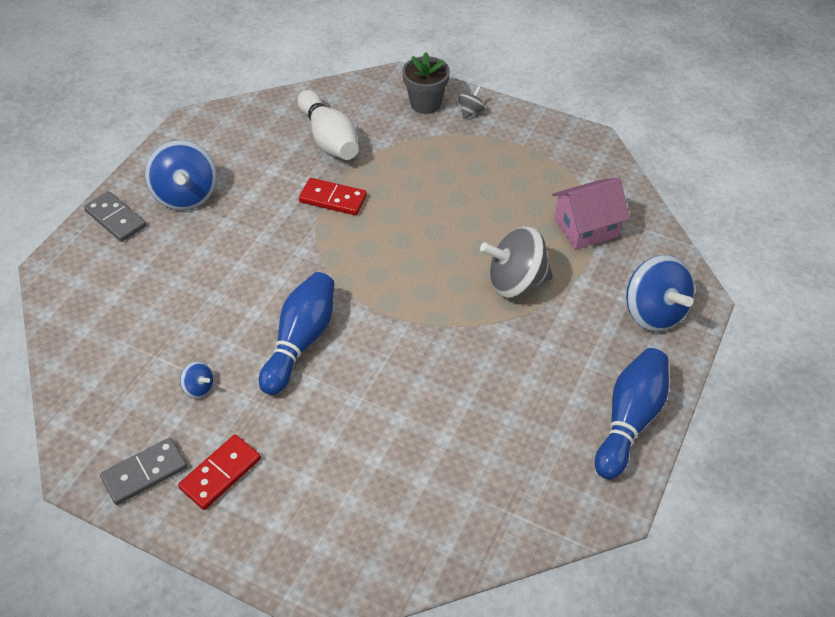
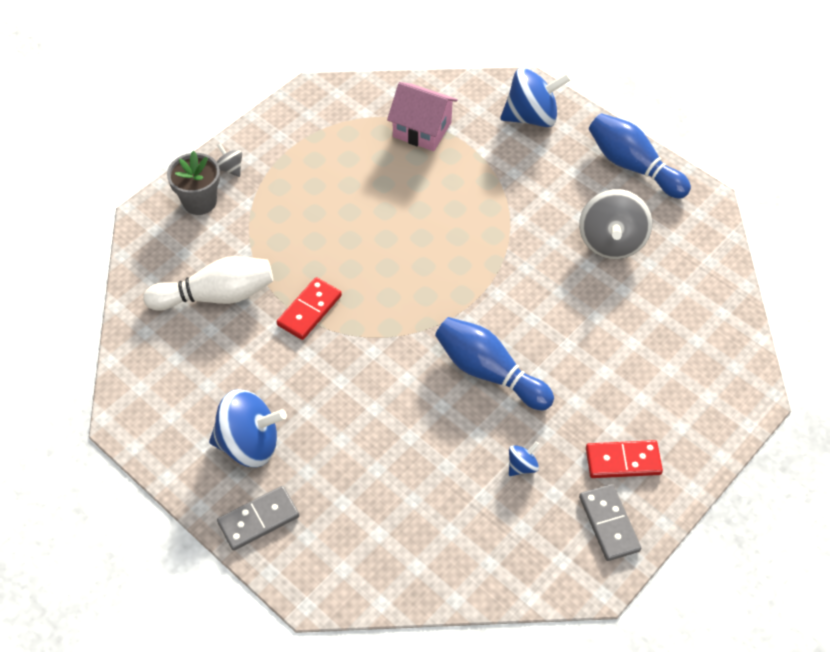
camera: 75 degrees left, 5 degrees up
red domino [178,434,261,510] -> red domino turned 60 degrees counterclockwise [586,440,663,478]
grey spinning top [480,226,553,298] -> grey spinning top moved to [579,189,652,259]
pink house [552,178,630,250] -> pink house turned 60 degrees counterclockwise [387,82,458,151]

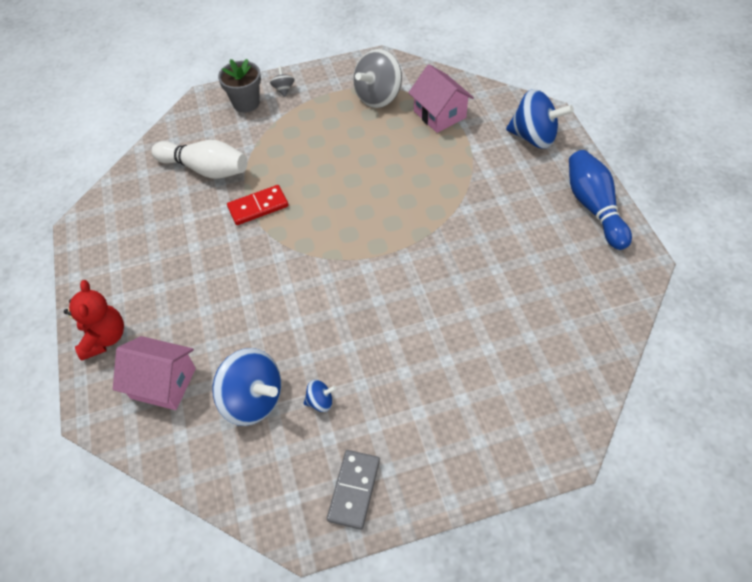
camera: 35 degrees right, 0 degrees up
blue spinning top [209,389,287,467] -> blue spinning top moved to [212,348,282,426]
grey domino [217,486,299,551] -> red teddy bear [64,280,124,361]
blue bowling pin [435,317,554,410] -> none
grey spinning top [579,189,652,259] -> grey spinning top moved to [353,49,402,108]
red domino [586,440,663,478] -> none
none -> pink house [113,336,196,410]

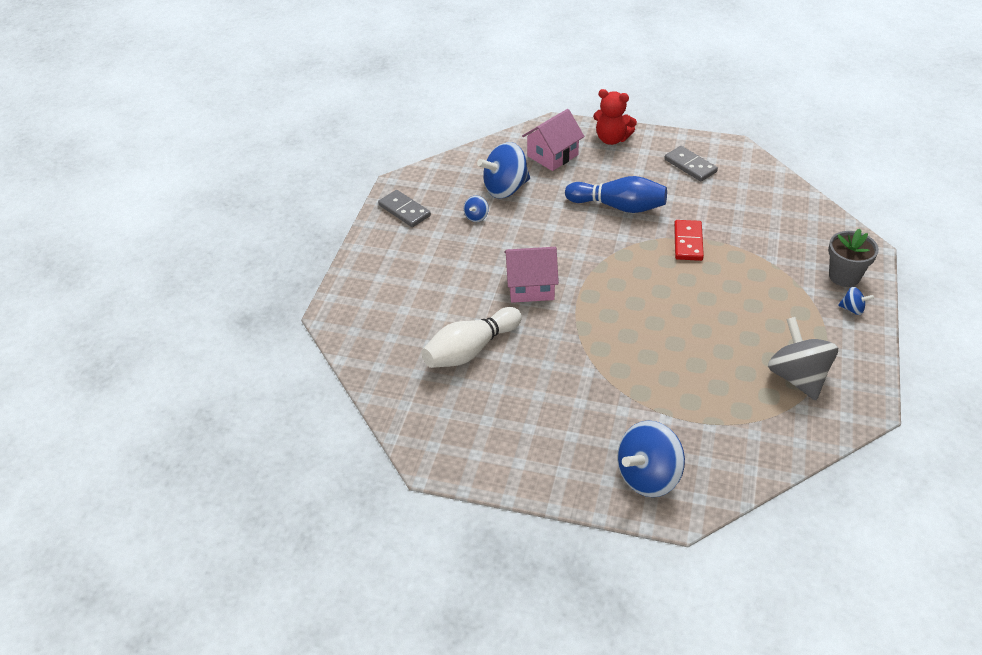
camera: 120 degrees right, 10 degrees down
white bowling pin [151,140,247,179] -> white bowling pin moved to [422,307,522,368]
grey spinning top [270,66,295,97] -> blue spinning top [838,287,874,315]
pink house [408,65,474,133] -> pink house moved to [504,247,559,303]
blue bowling pin [569,150,632,250] -> blue bowling pin moved to [565,176,667,213]
none -> grey domino [664,146,718,182]

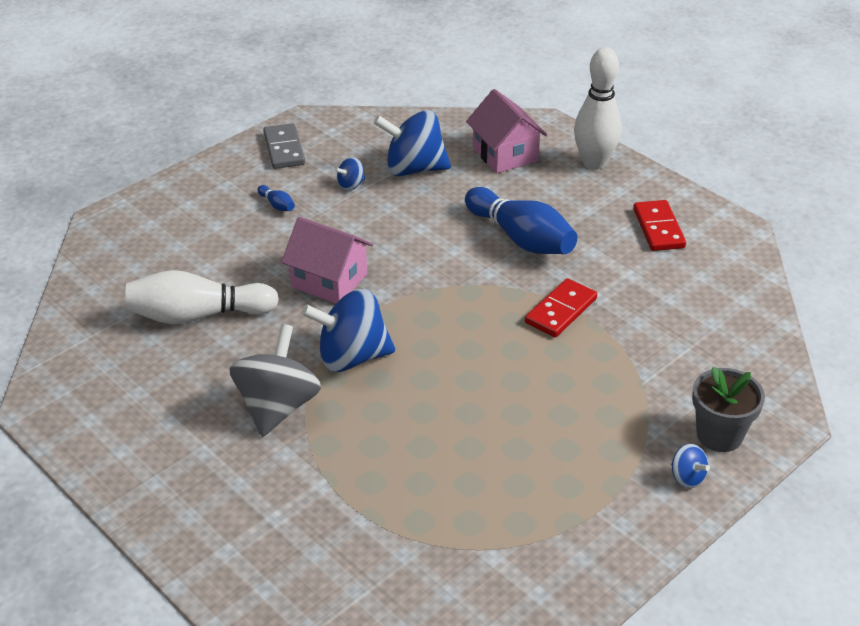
camera: 30 degrees right, 5 degrees down
pink house [522,109,584,171] -> pink house turned 75 degrees clockwise [466,89,547,173]
red teddy bear [593,89,637,145] -> white bowling pin [574,47,622,170]
blue spinning top [617,421,685,497] -> blue spinning top moved to [301,289,395,372]
grey domino [664,146,718,182] -> red domino [633,200,686,251]
grey spinning top [768,317,838,400] -> grey spinning top moved to [229,324,321,437]
none -> blue bowling pin [257,185,295,211]

